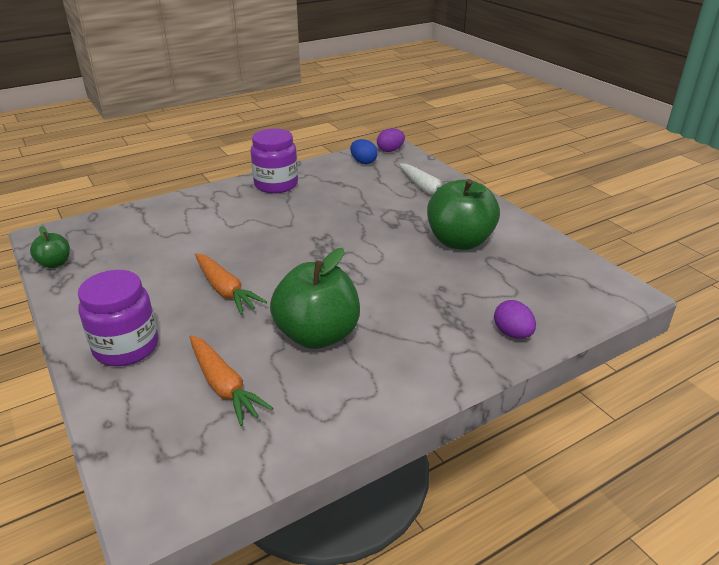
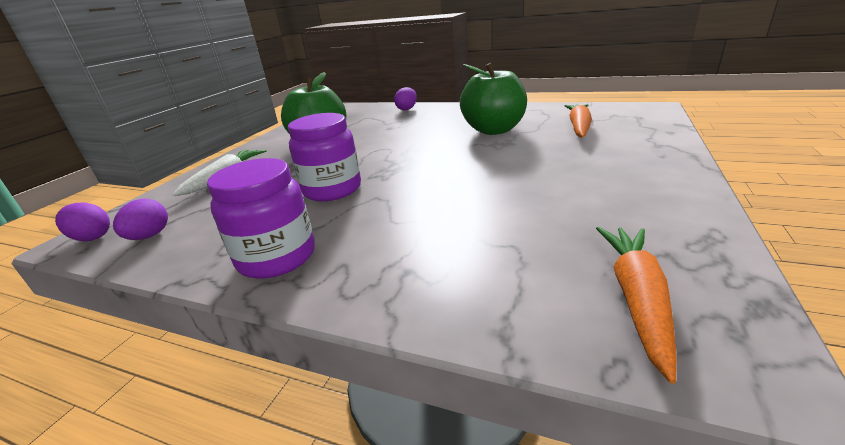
camera: 125 degrees left, 5 degrees down
green apple [30,226,70,268] -> none
purple jar [78,270,158,366] -> purple jar moved to [288,113,361,201]
orange carrot [195,253,267,315] -> orange carrot moved to [596,227,677,384]
blue egg [350,139,378,164] -> purple egg [113,198,168,240]

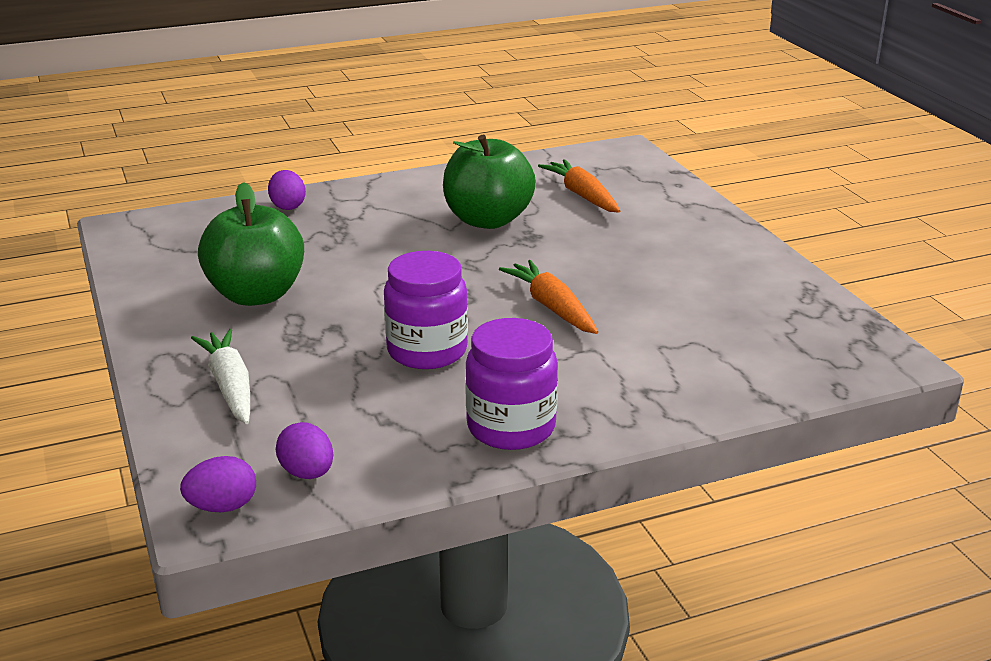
camera: 45 degrees left, 0 degrees up
orange carrot [596,227,677,384] -> orange carrot moved to [499,260,598,334]

